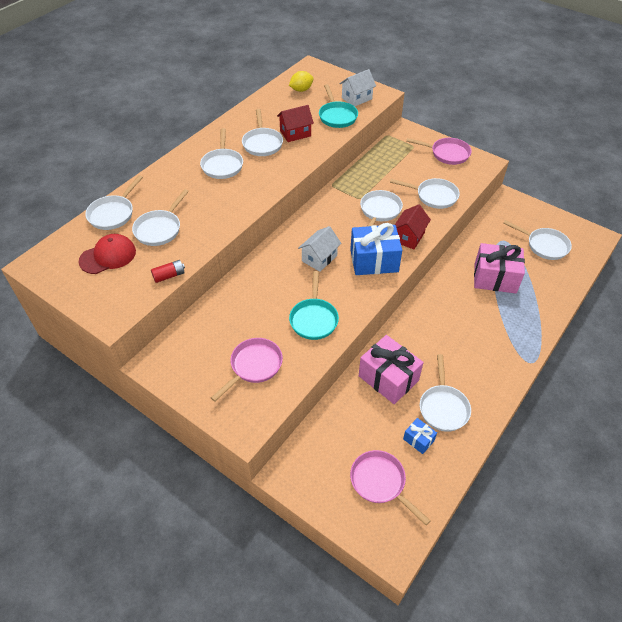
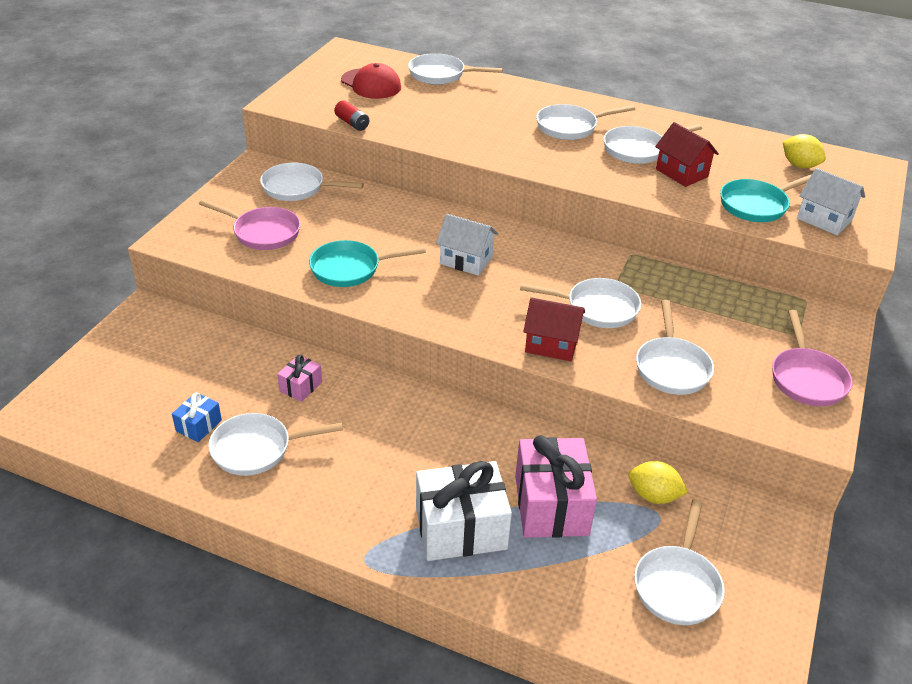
camera: 75 degrees right, 10 degrees down
white pan [132,189,189,246] -> white pan moved to [260,163,364,201]
blue gift [350,223,402,275] -> none
pink pan [350,450,431,525] -> none
pink gift [359,335,424,404] -> pink gift [277,355,322,402], size x0.48
none -> white gift [416,461,512,561]
none -> yellow lemon [628,461,688,504]

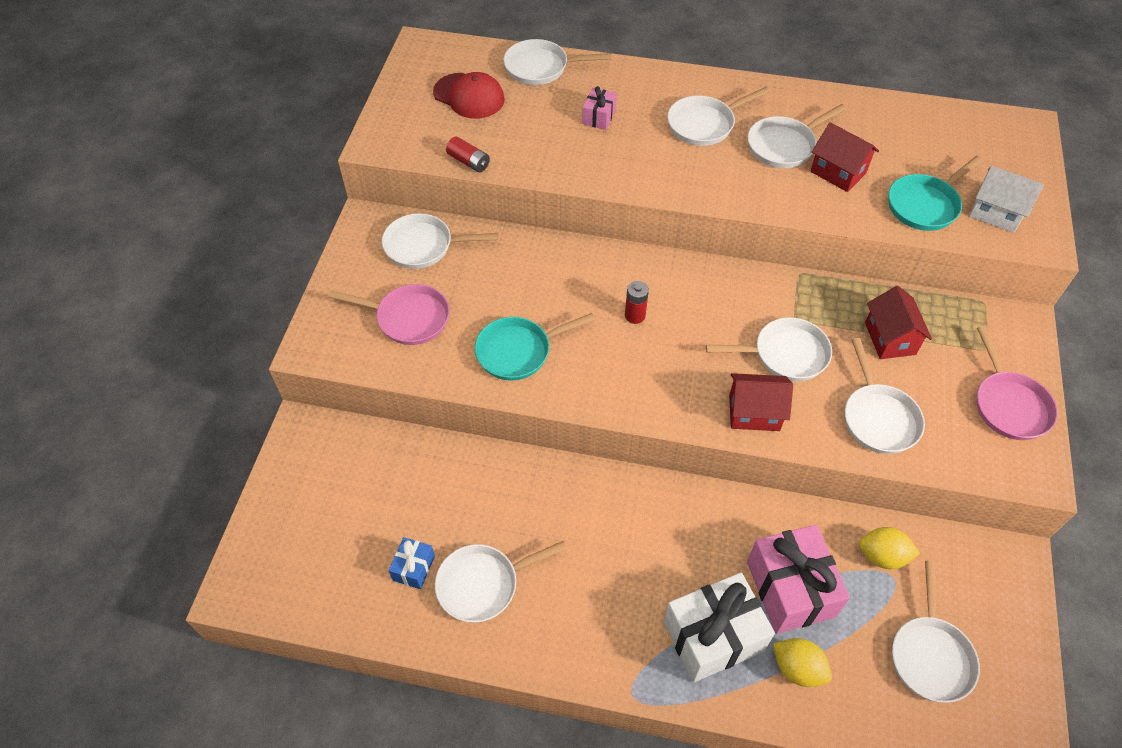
camera: 10 degrees left, 15 degrees up
pink gift [277,355,322,402] -> pink gift moved to [582,86,617,130]
white house [436,214,498,276] -> red battery [625,281,649,324]
yellow lemon [783,134,826,168] -> yellow lemon moved to [773,638,832,687]
none -> red house [865,286,932,359]

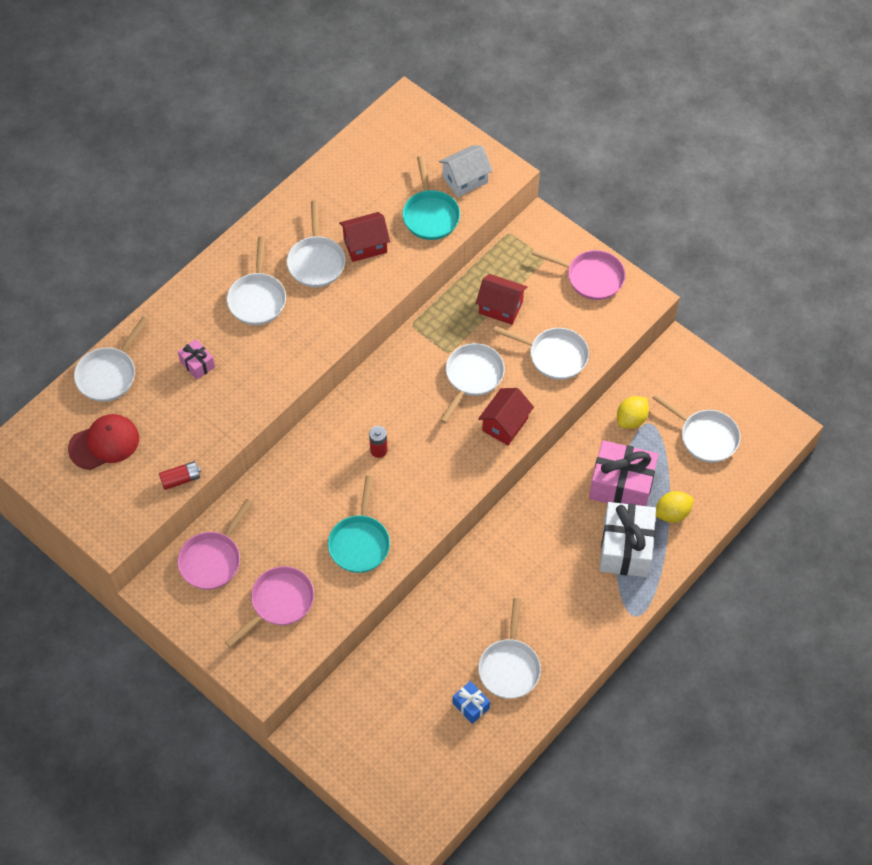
camera: 60 degrees left, 5 degrees up
white pan [382,213,498,269] -> pink pan [178,499,253,590]

